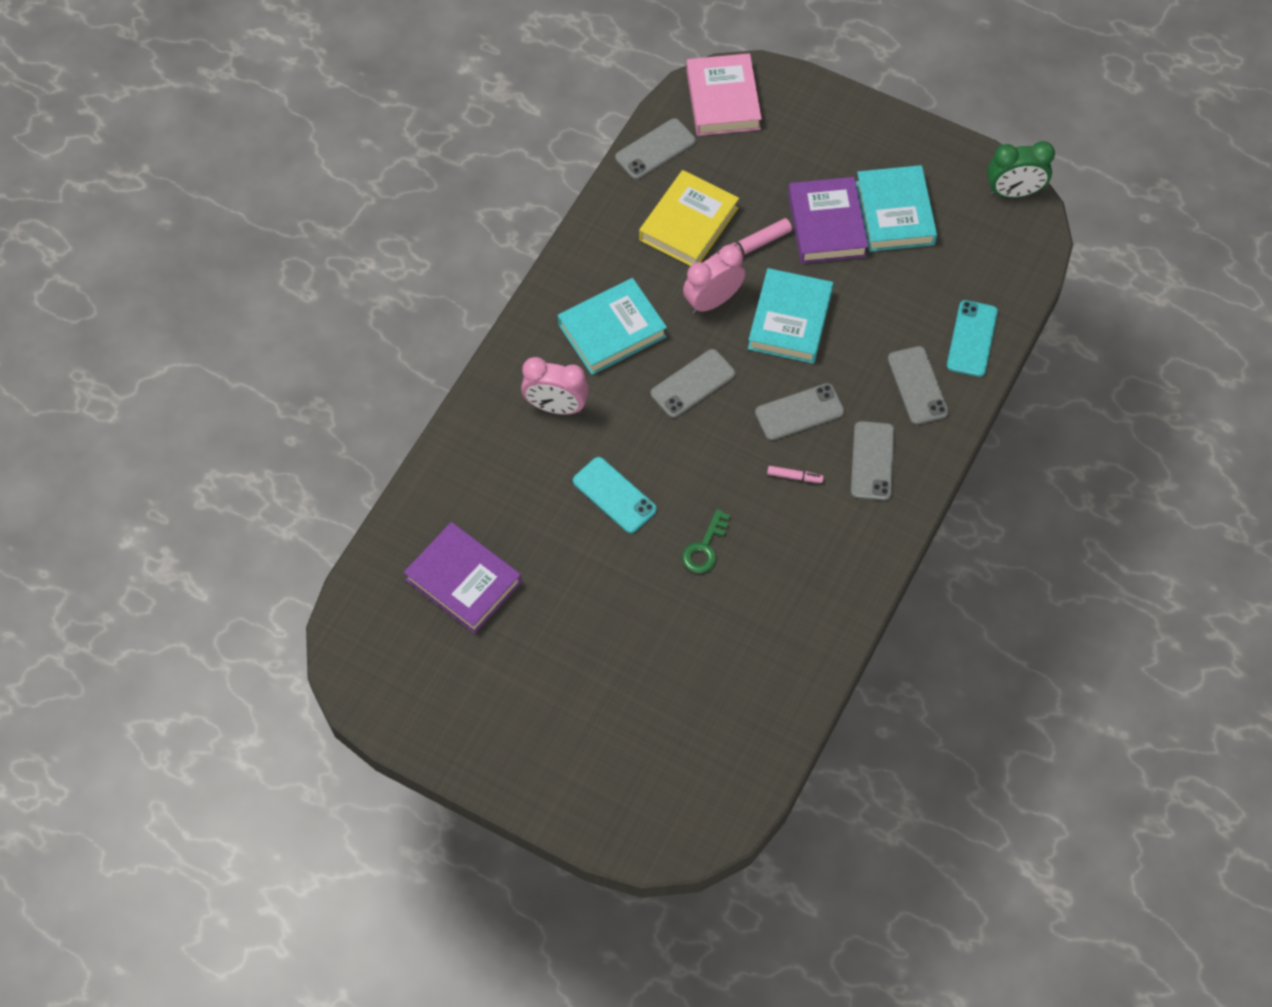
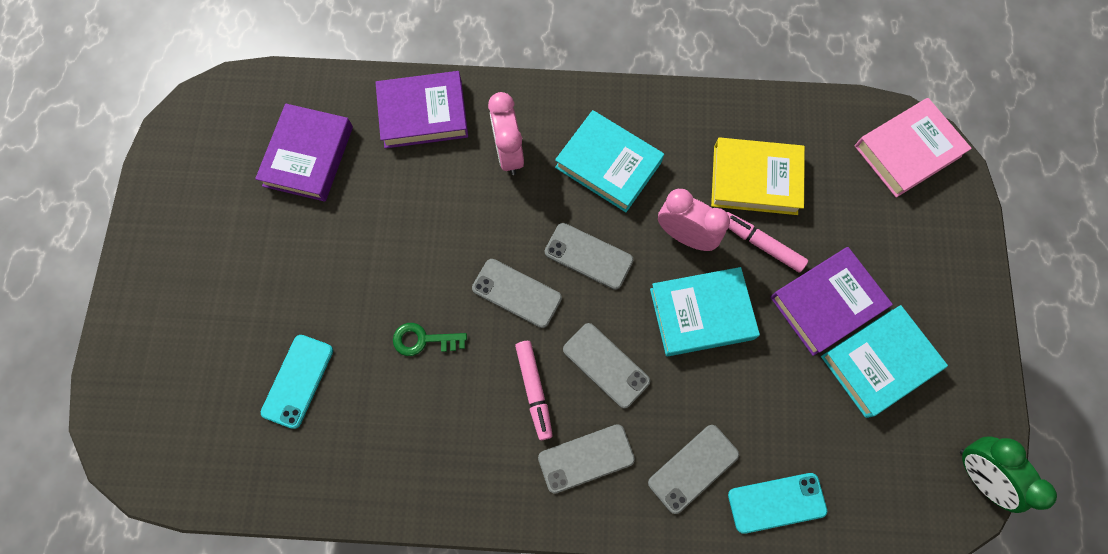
camera: 65 degrees right, 10 degrees up
turquoise phone [573,457,657,533] -> turquoise phone moved to [261,335,333,429]
grey phone [615,118,696,180] -> grey phone moved to [472,259,562,328]
pink marker [767,466,824,483] -> pink marker [515,341,553,440], size x1.69
none -> purple book [375,71,468,148]

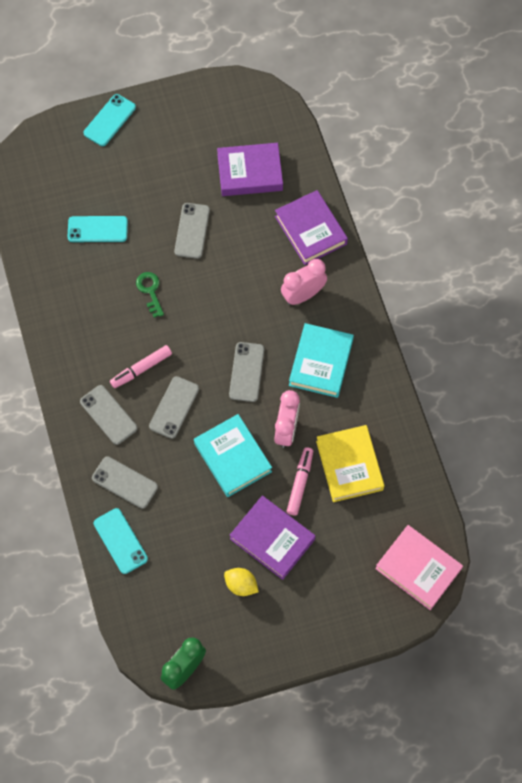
camera: 70 degrees right, 5 degrees down
grey phone [472,259,562,328] -> grey phone moved to [174,203,210,259]
turquoise book [821,305,948,418] -> yellow lemon [224,568,259,596]
none -> turquoise phone [84,94,136,146]

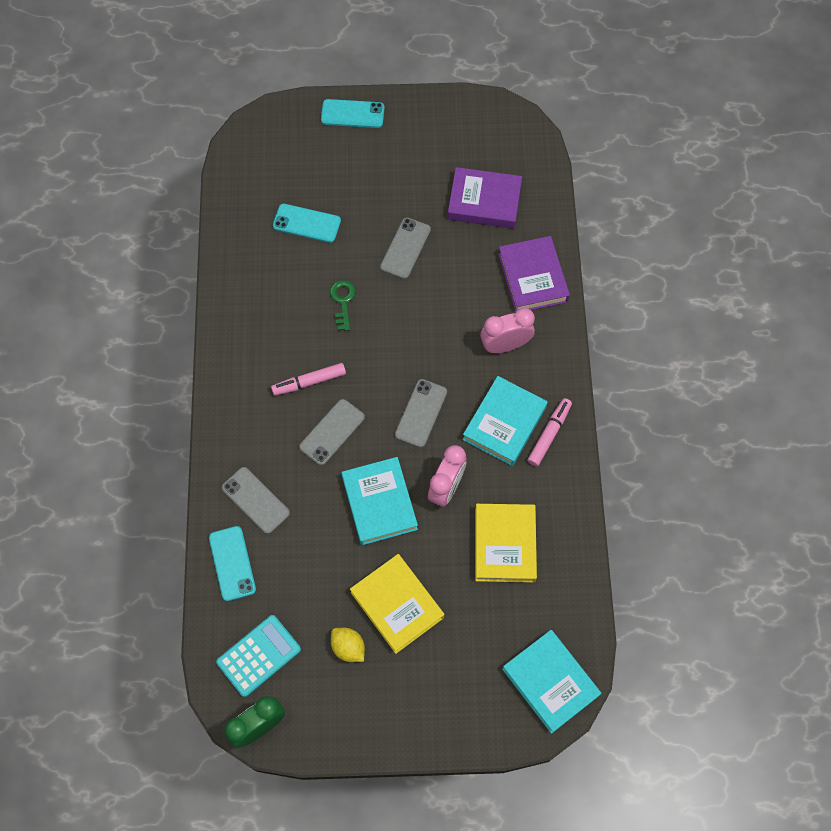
camera: 15 degrees right, 0 degrees up
grey phone [80,385,137,445] -> none
turquoise phone [84,94,136,146] -> turquoise phone turned 45 degrees clockwise [321,99,384,128]
purple book [229,496,315,580] -> yellow book [350,554,444,654]
pink marker [287,447,313,516] -> pink marker moved to [527,398,572,467]
pink book [375,525,463,610] -> turquoise book [502,630,601,734]
none -> turquoise calculator [216,615,301,697]

